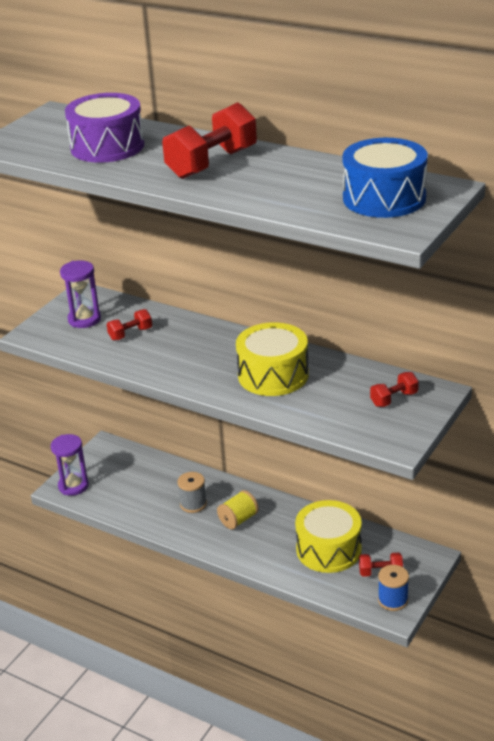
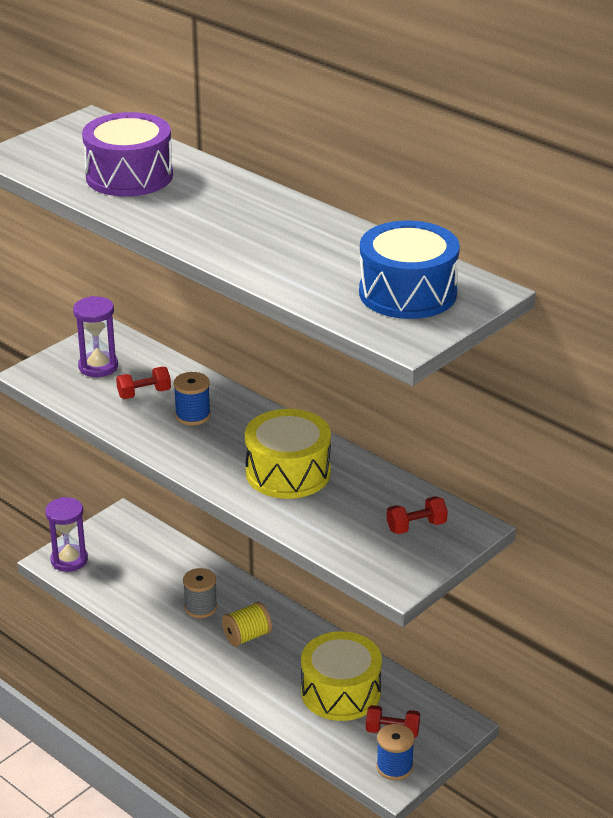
camera: 10 degrees right, 0 degrees up
red dumbbell [162,102,257,179] -> none
none -> blue spool [173,372,211,426]

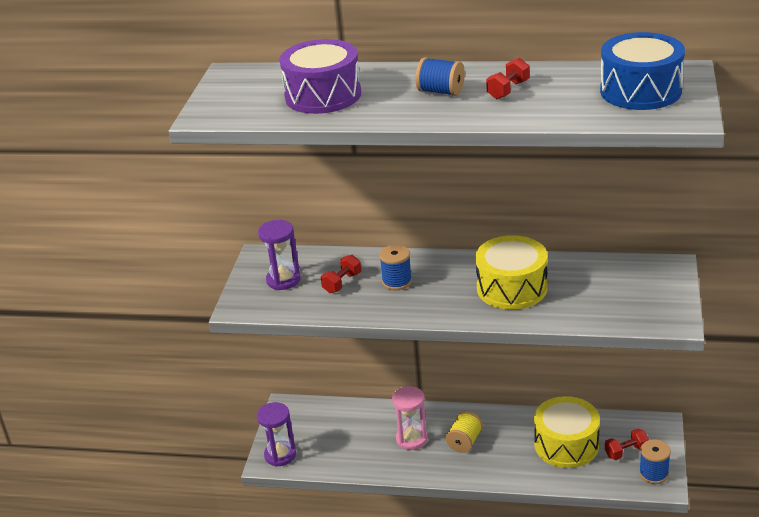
camera: 30 degrees left, 0 degrees up
grey spool [183,568,217,618] -> pink hourglass [392,386,428,450]
red dumbbell [387,496,448,534] -> red dumbbell moved to [486,58,530,99]
none -> blue spool [415,57,465,96]

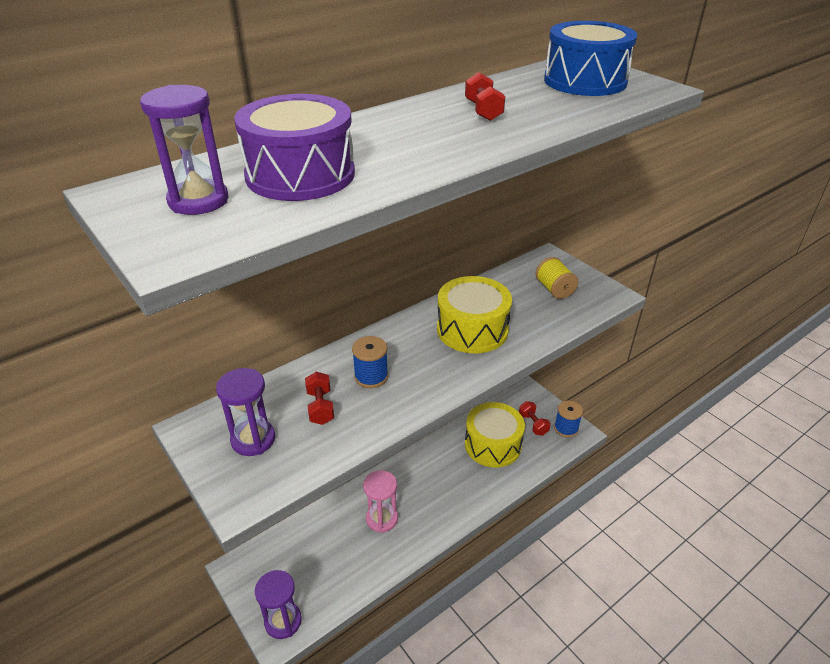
camera: 50 degrees left, 5 degrees up
blue spool [415,57,465,96] -> none
yellow spool [446,411,483,453] -> yellow spool moved to [536,257,578,299]
red dumbbell [605,429,649,460] -> red dumbbell turned 45 degrees counterclockwise [519,401,551,435]
none -> purple hourglass [140,85,229,215]

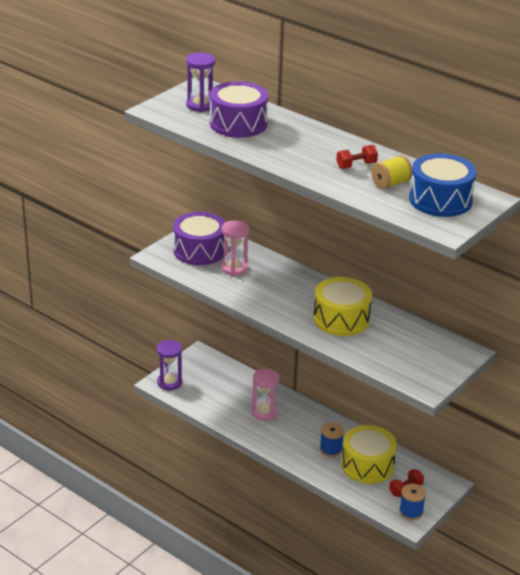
camera: 75 degrees right, 5 degrees down
purple hourglass [216,368,275,456] -> purple drum [173,212,225,265]
red dumbbell [305,372,334,425] -> pink hourglass [221,220,249,276]
blue spool [352,336,388,388] -> blue spool moved to [320,422,344,457]
yellow spool [536,257,578,299] -> yellow spool moved to [371,155,412,190]

